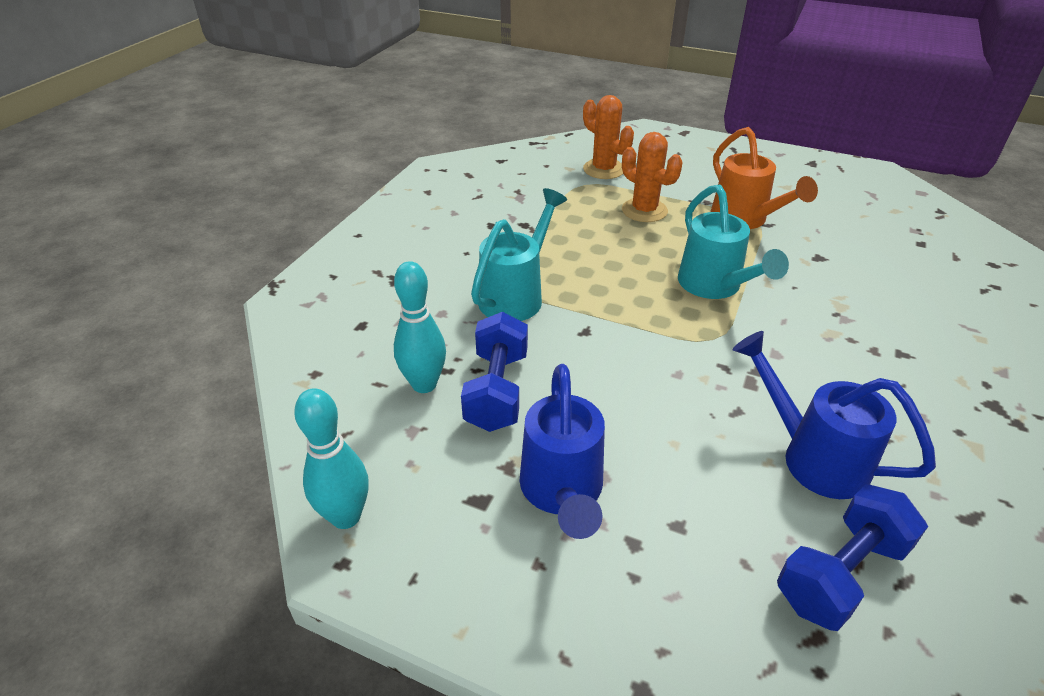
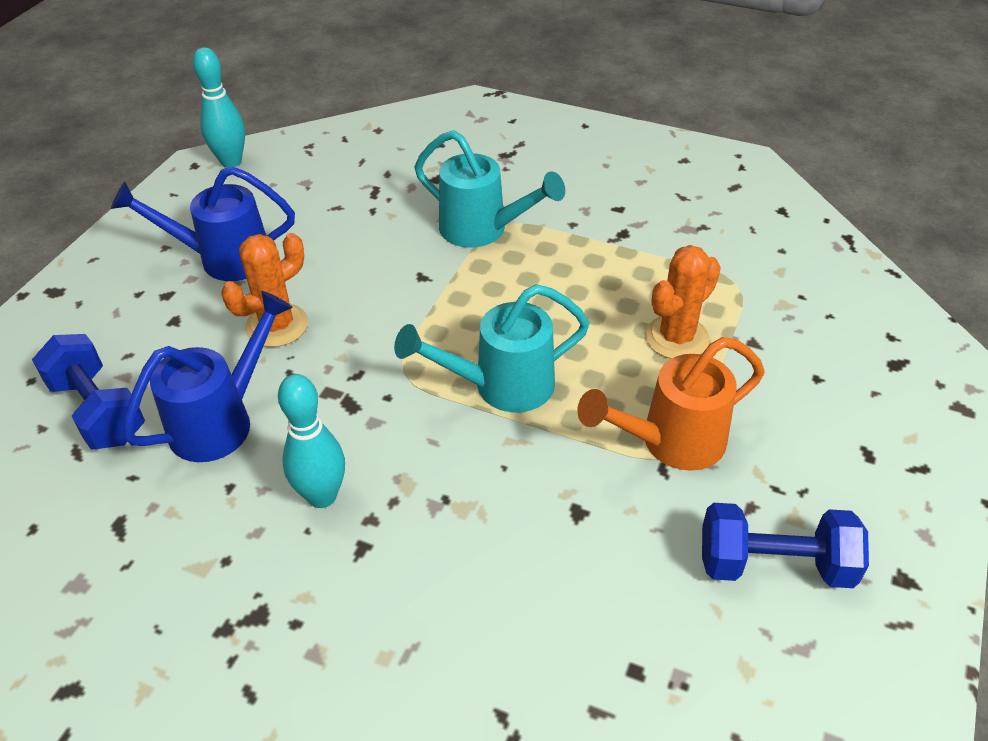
camera: 90 degrees right, 5 degrees up
turquoise bowling pin [394,261,446,393] -> turquoise bowling pin moved to [278,374,345,508]
blue dumbbell [461,312,528,432] -> blue dumbbell moved to [702,503,869,588]
orange cactus [583,95,634,179] -> orange cactus moved to [221,233,308,347]

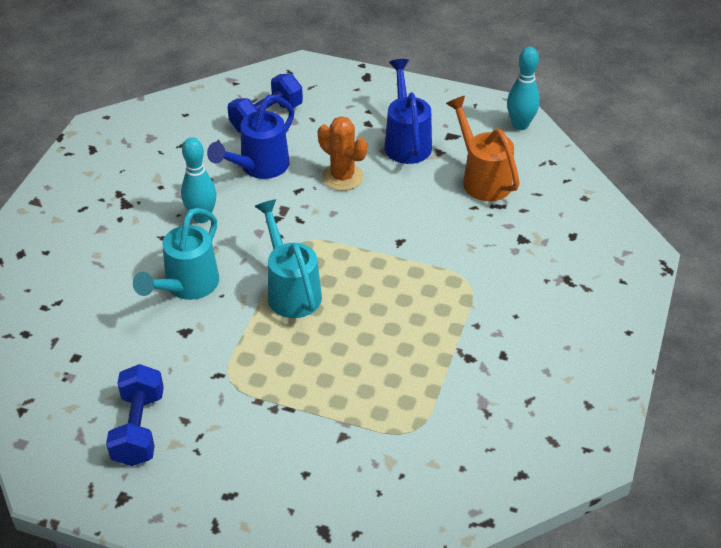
camera: 85 degrees right, 0 degrees up
blue watering can [123,291,293,462] -> blue watering can turned 90 degrees clockwise [207,95,294,179]
turquoise watering can [414,130,565,248] -> turquoise watering can moved to [133,208,219,300]
orange watering can [577,337,765,471] -> orange watering can moved to [446,96,520,201]
orange cactus [645,245,721,359] -> none

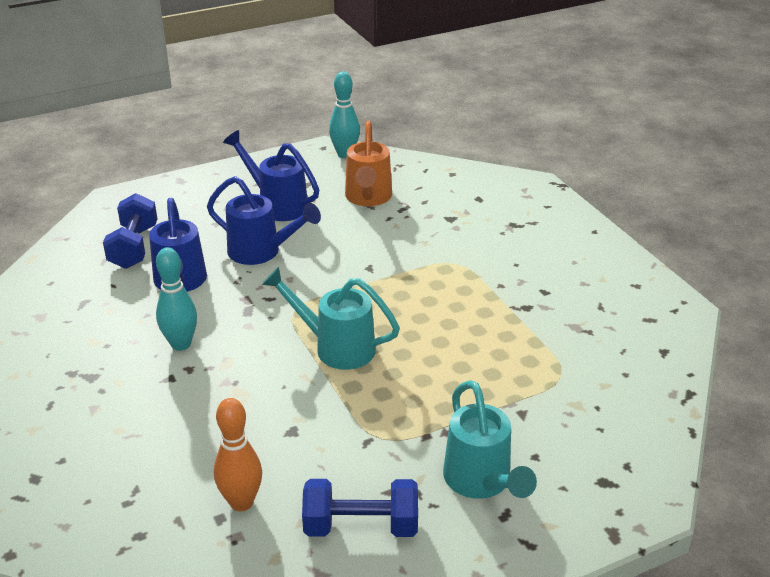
camera: 45 degrees left, 10 degrees down
blue dumbbell [106,364,164,466] -> blue dumbbell turned 45 degrees counterclockwise [302,479,418,537]
turquoise watering can [133,208,219,300] -> turquoise watering can moved to [443,380,537,499]
orange cactus [318,116,367,191] -> blue watering can [207,176,321,265]
orange watering can [446,96,520,201] -> orange watering can turned 105 degrees counterclockwise [345,120,392,206]
none -> orange bowling pin [214,398,262,511]

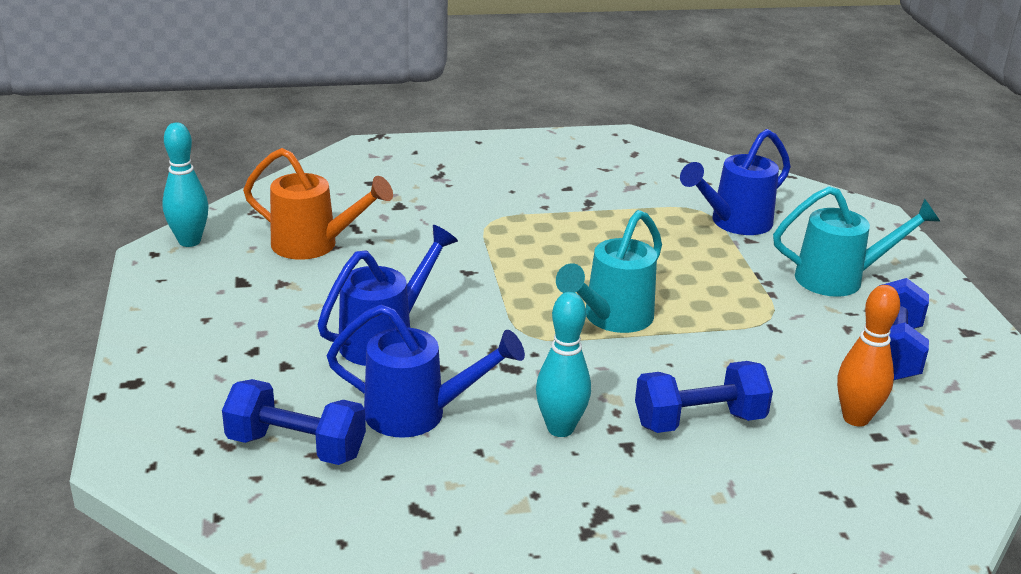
camera: 75 degrees left, 5 degrees down
blue watering can [223,130,319,221] -> blue watering can moved to [680,129,791,235]
none -> blue dumbbell [635,361,773,433]

